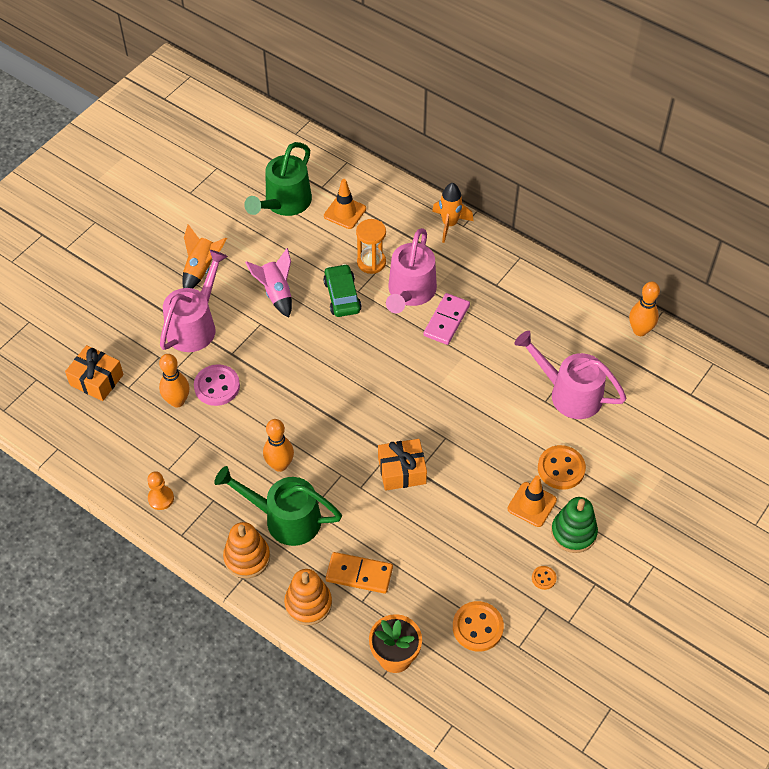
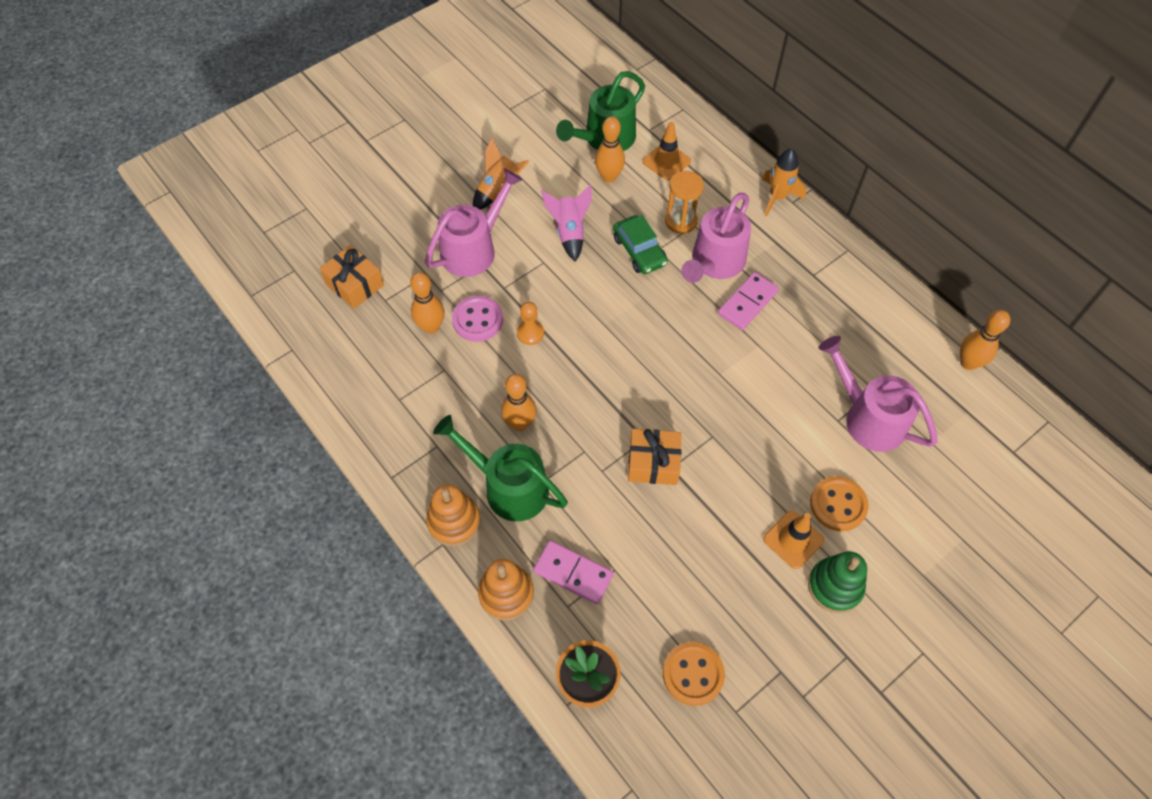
camera: 15 degrees right, 5 degrees up
orange pawn [147,471,174,510] -> orange pawn moved to [517,302,544,345]
green car [323,264,362,317] -> green car turned 150 degrees clockwise [613,215,668,274]
orange domino [326,552,393,594] -> pink domino [533,540,614,604]
orange button [532,566,557,590] -> none
none -> orange bowling pin [595,116,625,183]

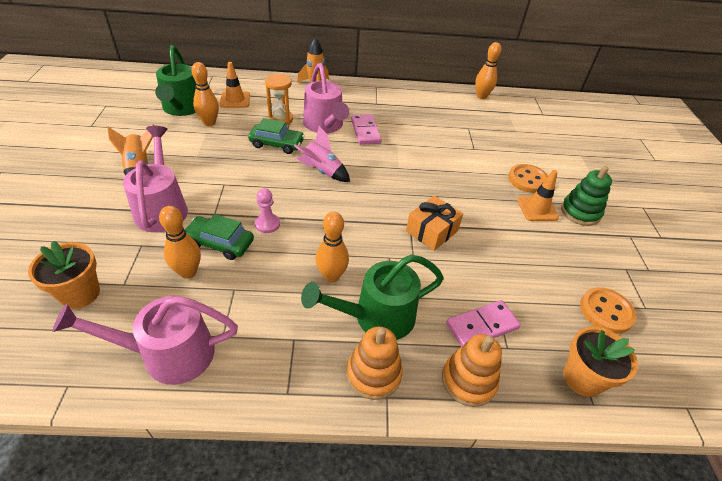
camera: 55 degrees left, 15 degrees down
orange gift [320,245,384,309] -> orange flower pot [28,241,100,309]
pink button [452,296,503,342] -> green car [185,214,254,260]
orange pawn [517,302,544,345] -> pink pawn [255,188,280,233]
pink rocket [541,185,592,262] -> pink rocket moved to [294,126,350,182]
pink watering can [819,336,938,452] -> pink watering can moved to [52,296,238,385]

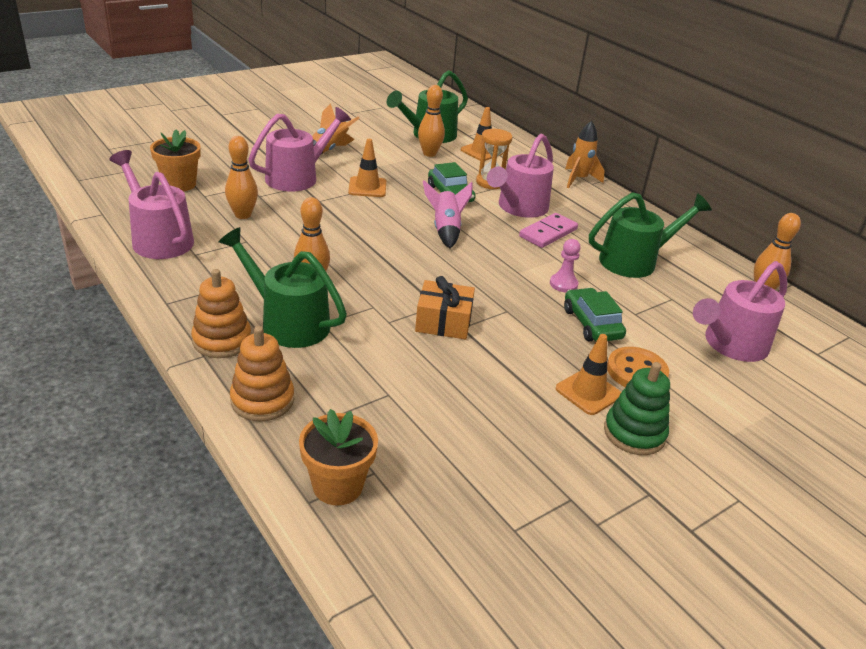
camera: 55 degrees right, 10 degrees down
green car [185,214,254,260] -> green car moved to [564,288,626,341]
pink pawn [255,188,280,233] -> pink pawn moved to [550,239,580,292]
pink domino [446,300,521,347] -> none
orange button [580,287,636,334] -> none
none -> orange traffic cone [348,139,386,197]
none -> green watering can [589,192,712,278]
none -> pink watering can [693,261,788,362]

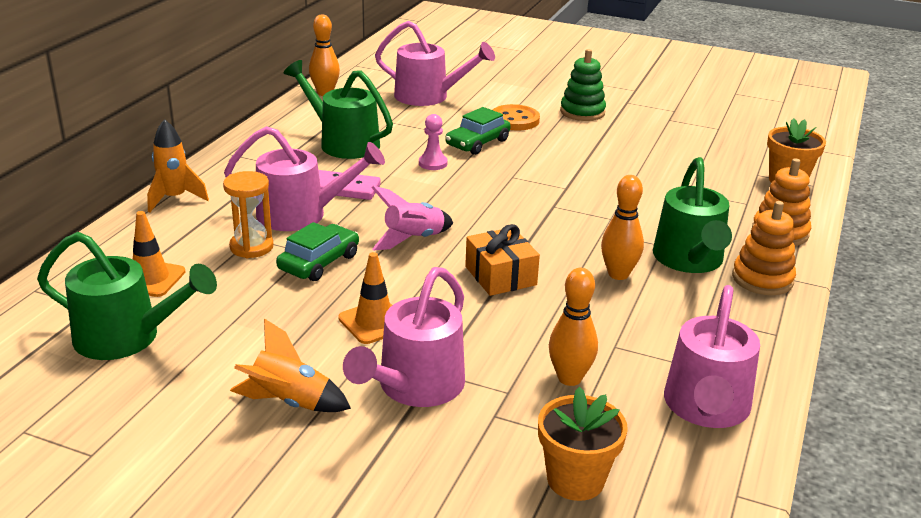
camera: 120 degrees left, 5 degrees down
pink watering can [248,107,351,192] -> pink watering can turned 75 degrees counterclockwise [343,267,465,407]
orange gift [415,276,475,340] -> orange gift moved to [465,224,540,296]
orange bowling pin [418,85,445,157] -> none
orange traffic cone [556,334,621,415] -> none

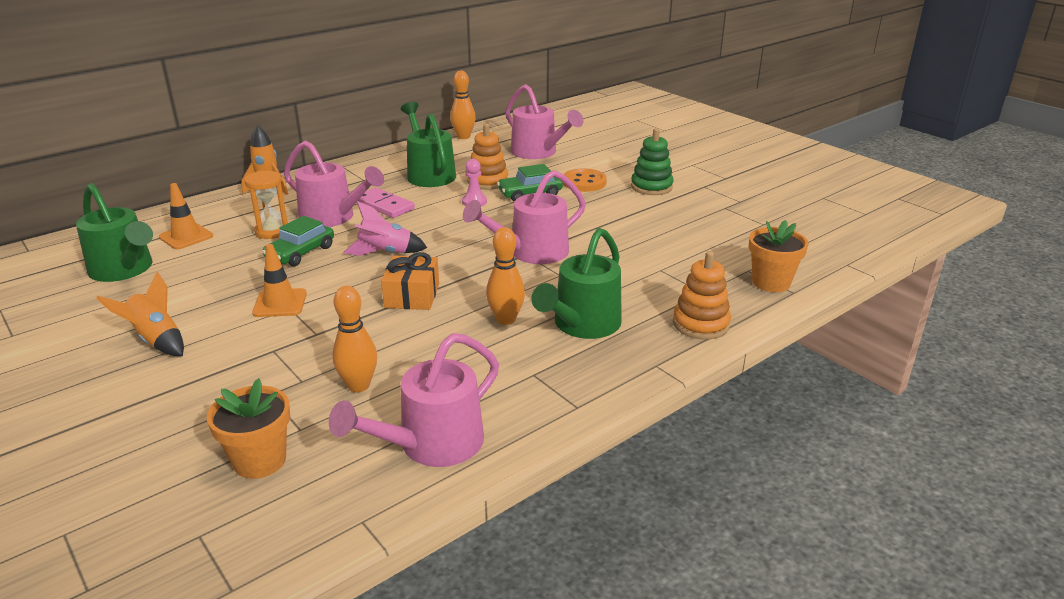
camera: 30 degrees right, 0 degrees up
green car [276,222,359,281] -> green car turned 150 degrees clockwise [262,216,334,266]
pink watering can [343,267,465,407] -> pink watering can moved to [463,170,586,264]
orange stacking toy [732,201,796,295] -> orange stacking toy moved to [467,124,508,190]

